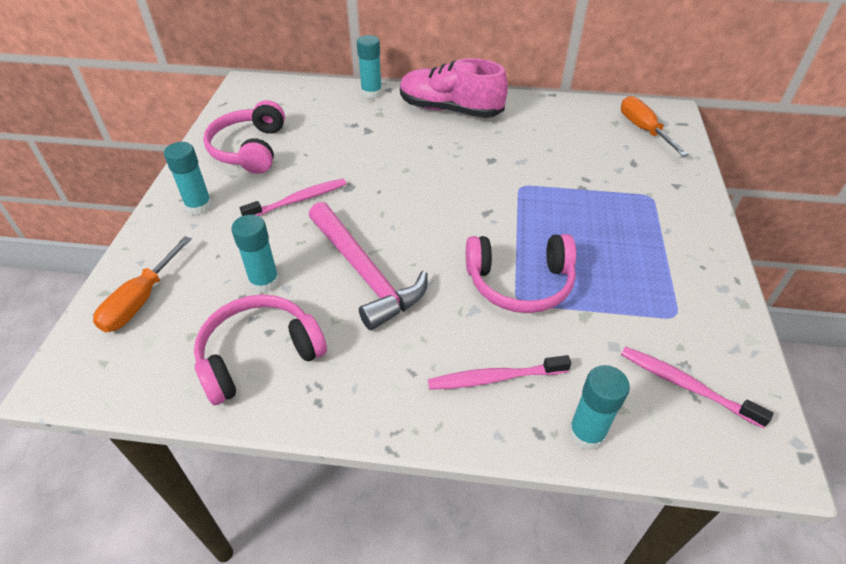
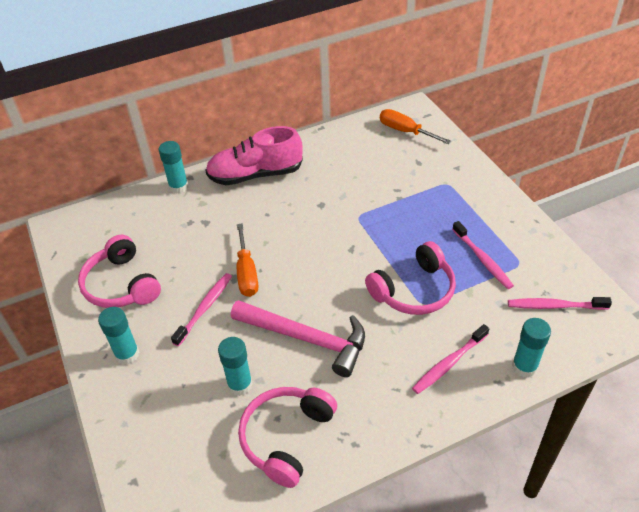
camera: 30 degrees left, 0 degrees up
orange screwdriver [93,236,192,332] -> orange screwdriver moved to [237,223,258,297]
none -> pink toothbrush [452,221,514,289]

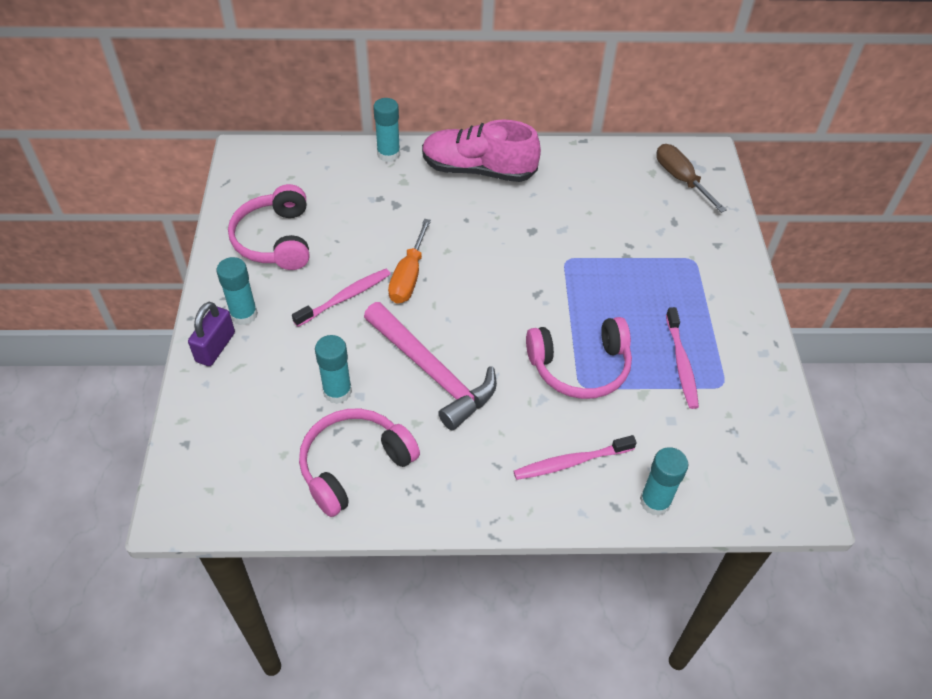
camera: 20 degrees right, 5 degrees up
orange screwdriver [380,109,452,144] -> brown screwdriver [656,144,726,213]
pink toothbrush [508,297,612,310] -> none
none -> purple padlock [188,302,235,366]

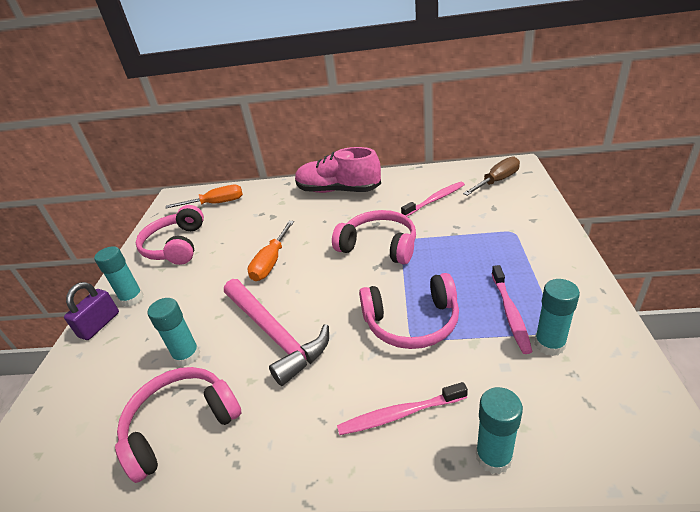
camera: 10 degrees right, 15 degrees down
pink toothbrush [292,269,391,327] -> pink toothbrush moved to [401,182,465,216]
turquoise glue stick [373,98,400,162] -> turquoise glue stick moved to [534,279,580,356]
brown screwdriver [656,144,726,213] -> brown screwdriver turned 75 degrees clockwise [463,156,520,196]
none -> orange screwdriver [166,185,243,208]
none -> pink headphones [332,210,416,264]

